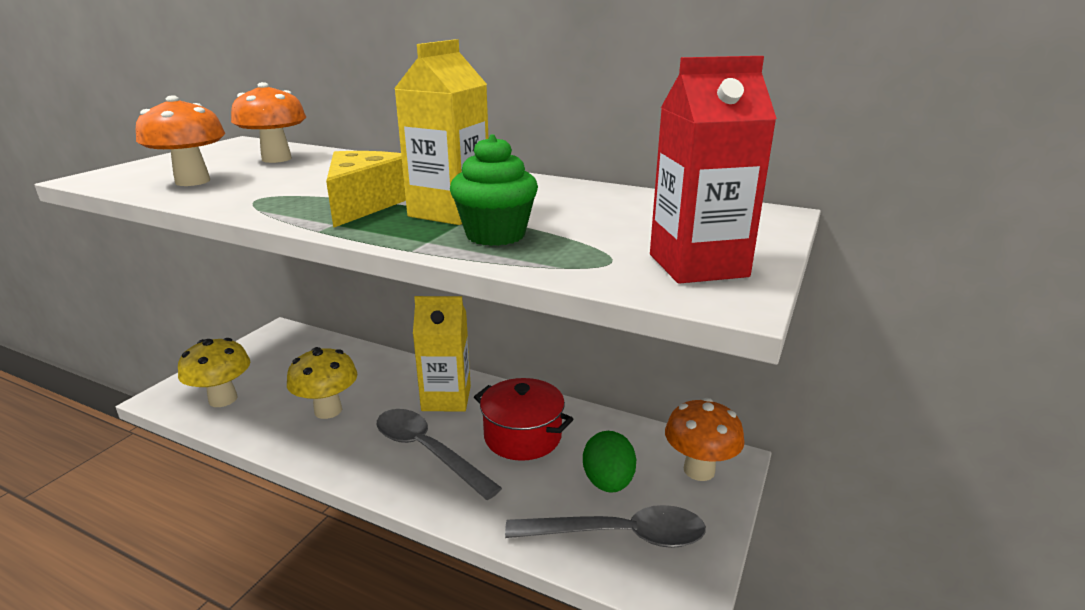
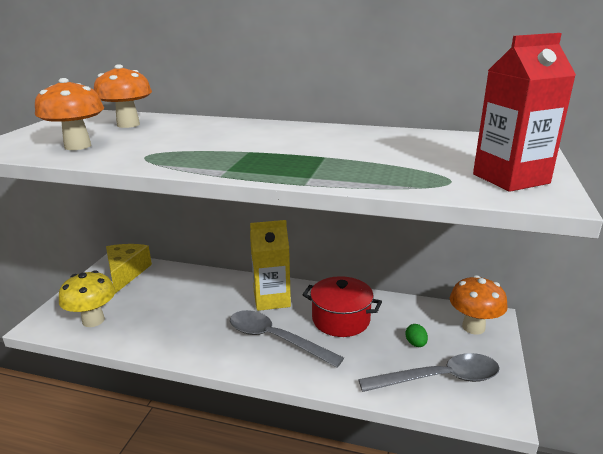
camera: 10 degrees left, 0 degrees up
yellow mushroom [287,347,358,419] -> none
yellow cheese [326,151,406,228] -> yellow cheese moved to [106,244,152,294]
yellow carton [394,39,489,225] -> none
green cupcake [450,134,538,246] -> none
green egg [583,431,636,493] -> green egg [405,324,428,347], size x0.54

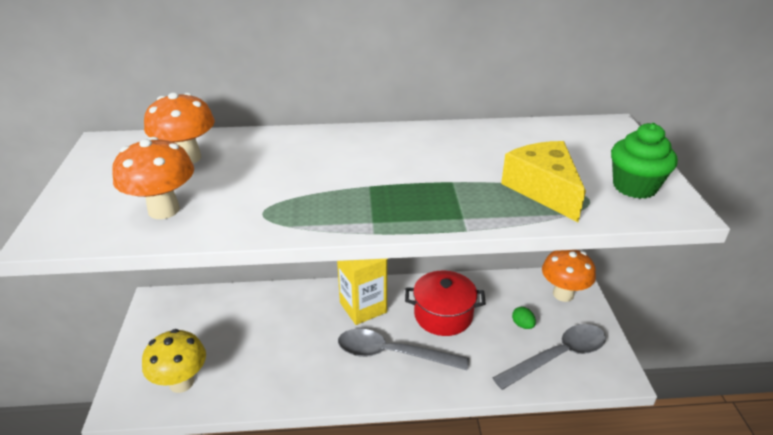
camera: 20 degrees left, 10 degrees up
yellow cheese [106,244,152,294] -> yellow cheese moved to [501,141,586,222]
red carton [473,33,576,192] -> green cupcake [611,123,678,199]

